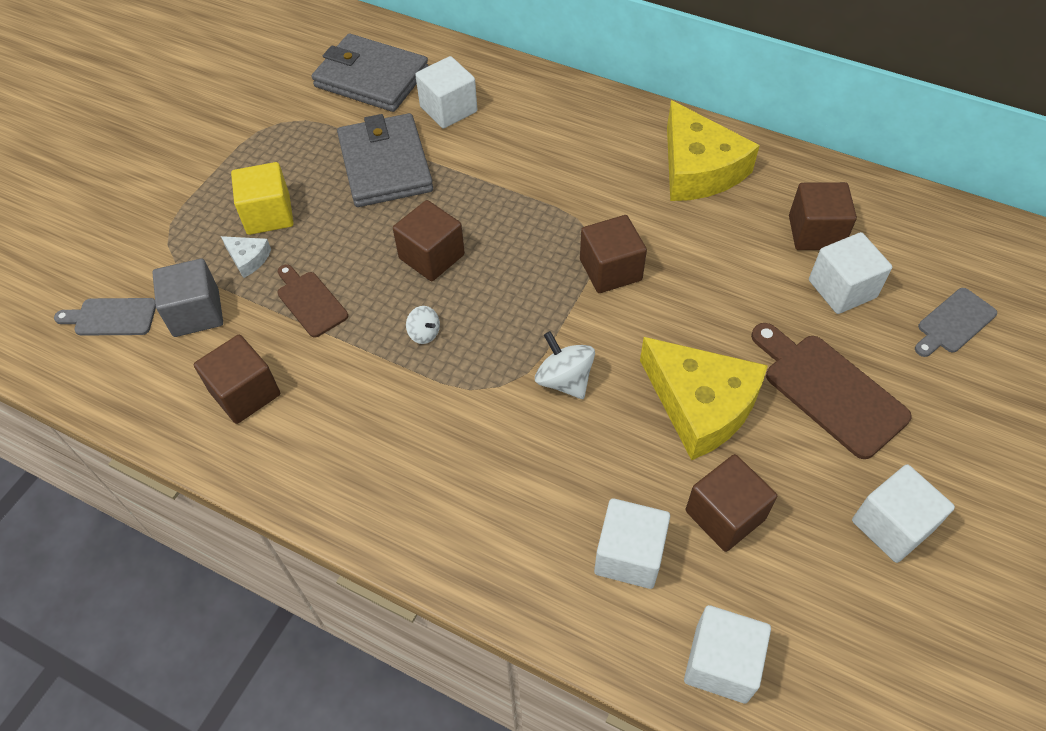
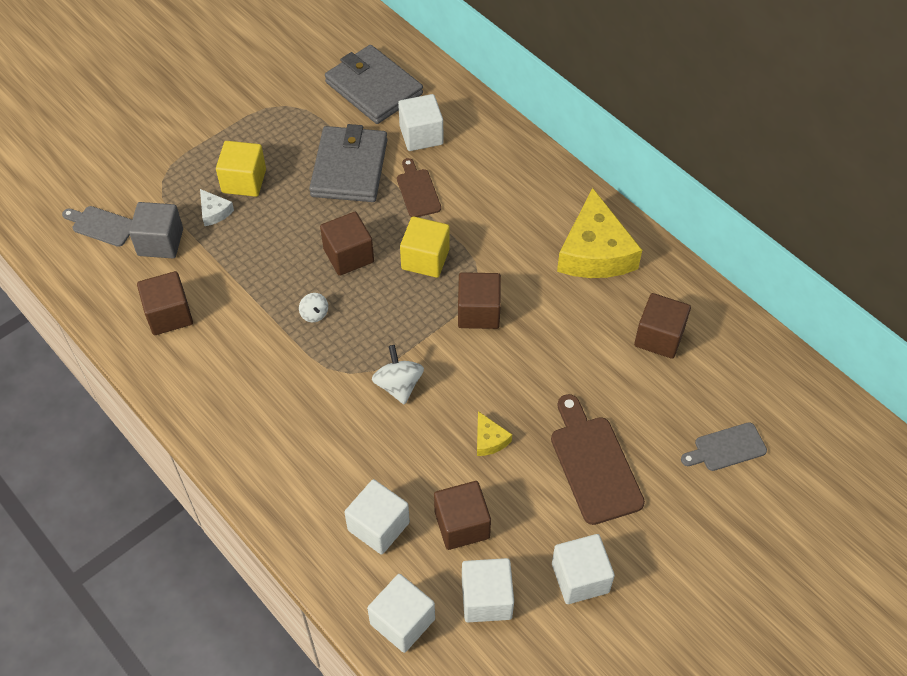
camera: 20 degrees right, 0 degrees up
brown cutting board [277,264,348,337] -> brown cutting board moved to [397,158,441,217]
yellow cheese [640,337,768,460] -> yellow cheese [477,411,512,456], size x0.43
white cube [809,232,892,314] -> white cube moved to [462,558,514,622]
none -> yellow cube [400,216,450,278]

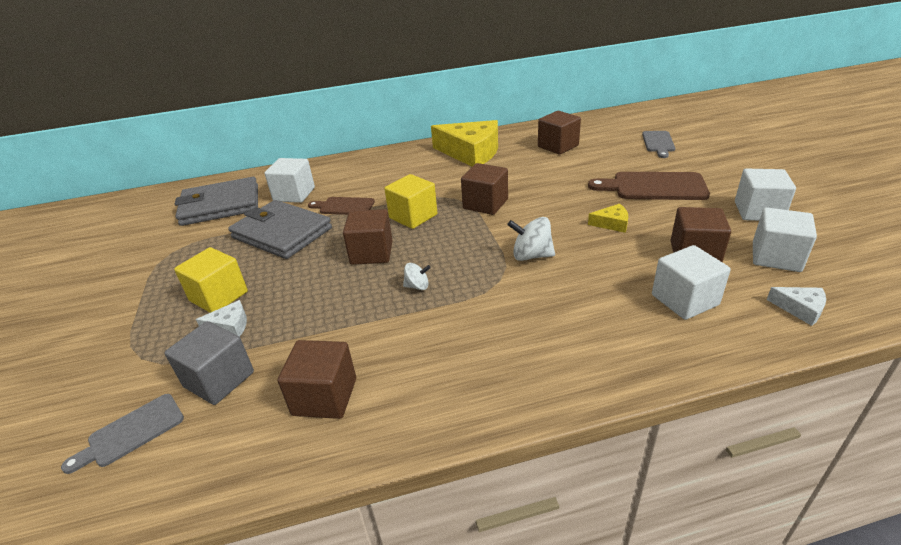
camera: 60 degrees left, 20 degrees down
white cube [367,574,435,653] -> white cheese [767,287,826,326]

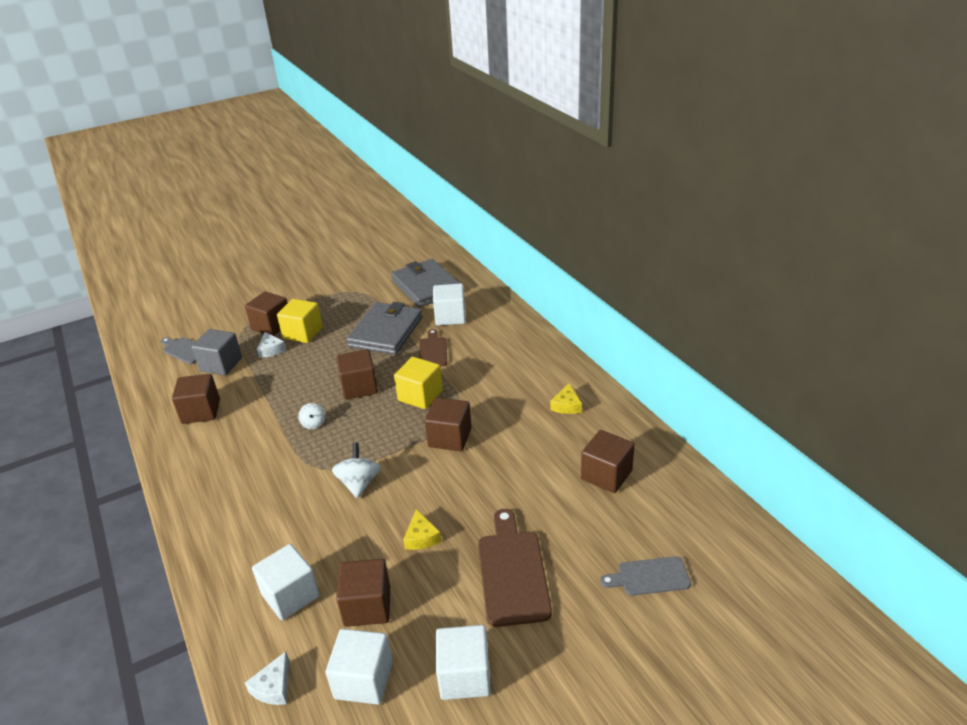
camera: 75 degrees right, 0 degrees up
yellow cheese [431,120,498,167] -> yellow cheese [550,383,582,414], size x0.43
none -> brown cube [245,291,287,336]

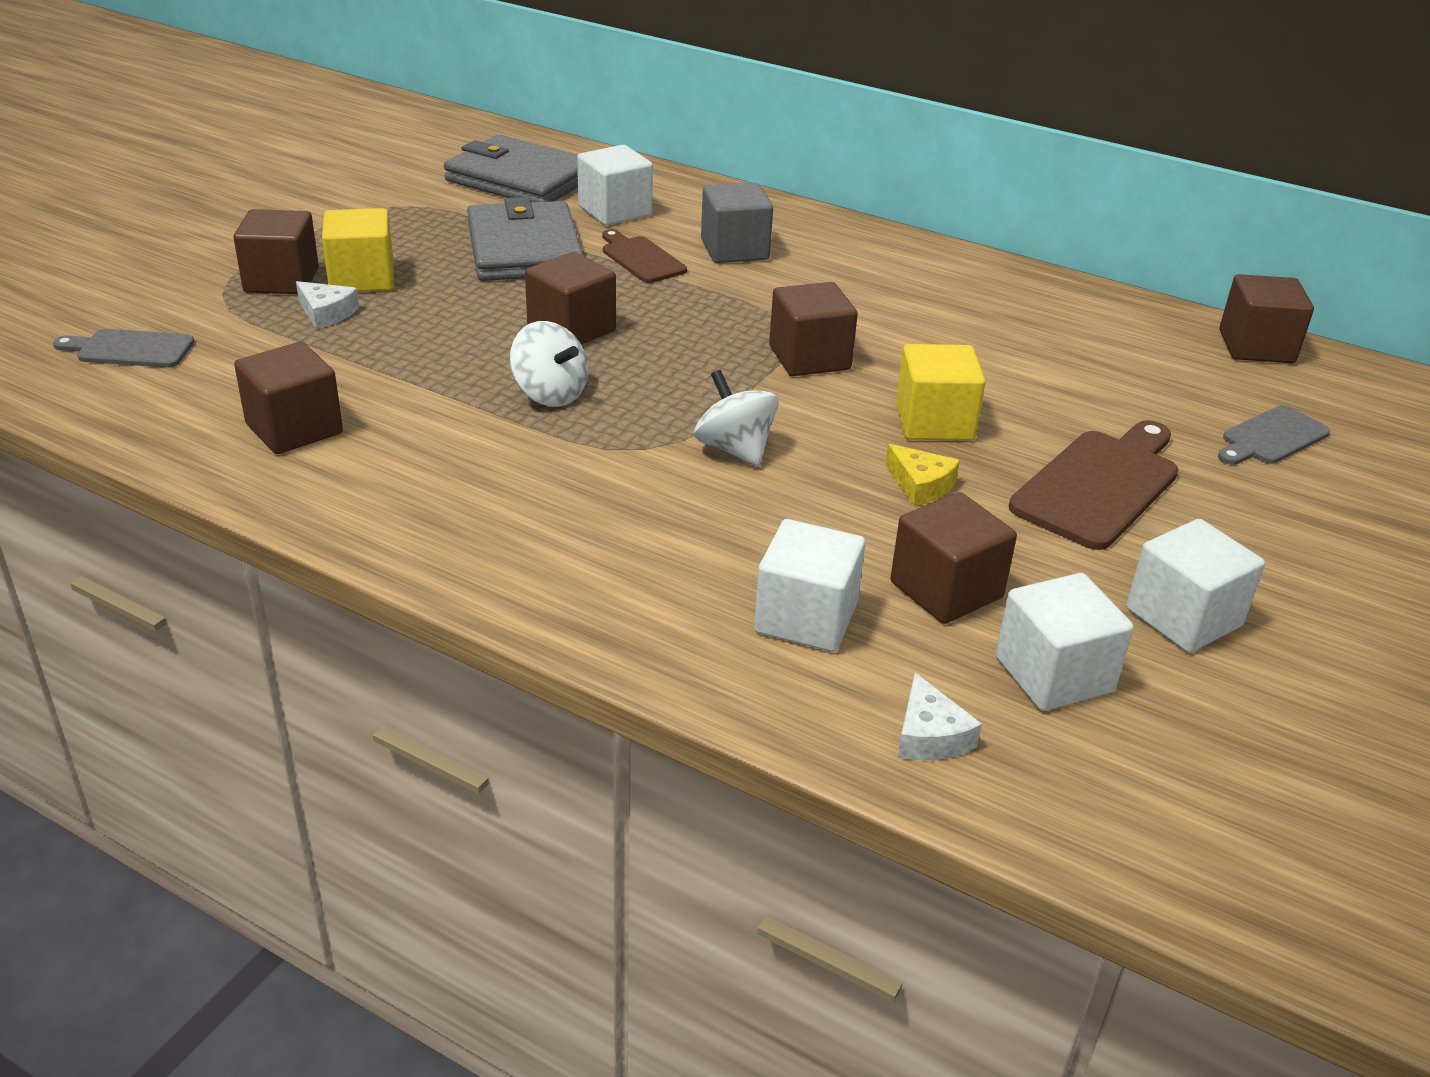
camera: 35 degrees left, 0 degrees up
grey cube [191,329,242,375] -> grey cube moved to [701,183,773,263]
white spinning top [298,403,325,429] -> white spinning top [510,321,588,407], size x1.68
yellow cube [394,357,443,409] -> yellow cube moved to [896,344,986,441]
brown cutting board [478,509,552,627] -> brown cutting board turned 75 degrees clockwise [1009,420,1179,550]
yellow cheese [550,383,582,414] -> none
brown cube [581,430,635,493] -> brown cube moved to [1219,274,1314,363]

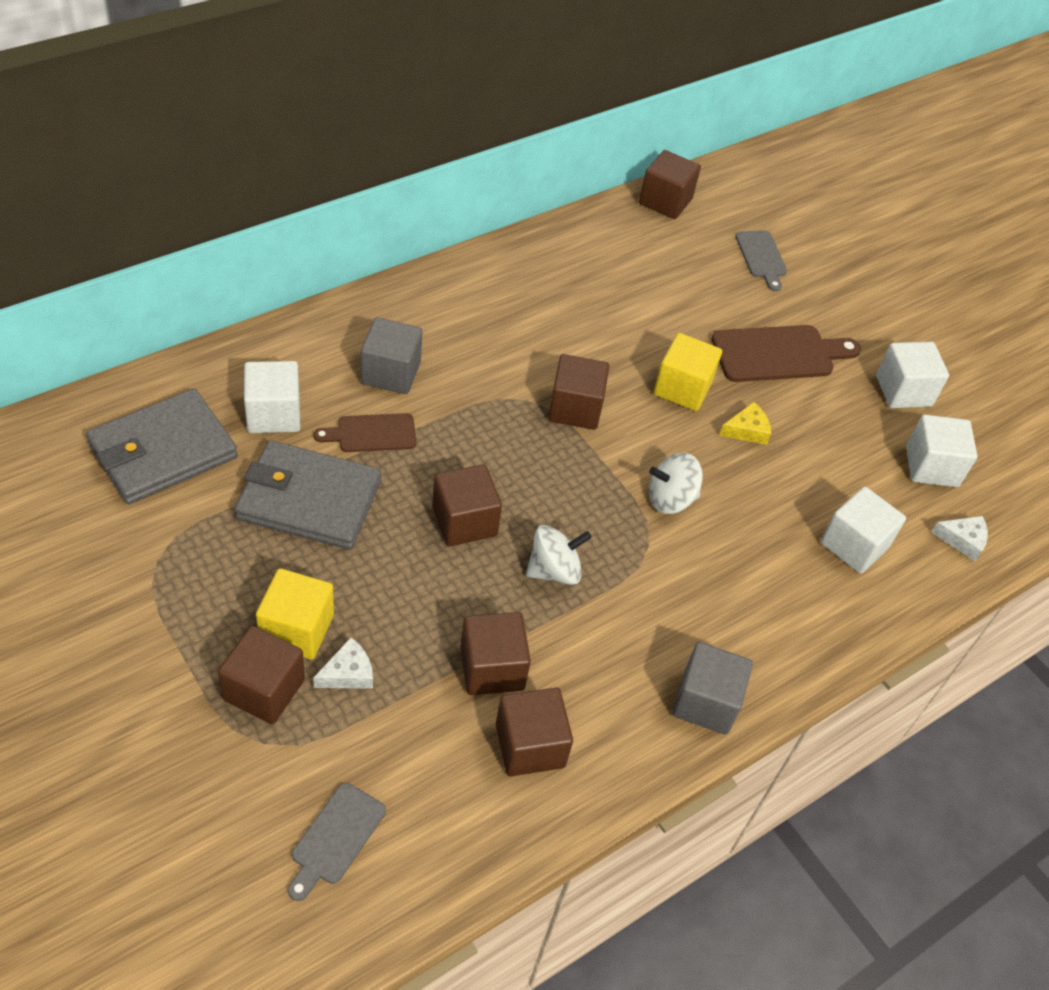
camera: 70 degrees left, 15 degrees up
brown cube [890,492,1017,624] -> brown cube moved to [460,612,531,695]
brown cutting board [1009,420,1179,550] -> brown cutting board turned 105 degrees clockwise [711,325,861,382]
none -> grey cube [672,642,753,735]

